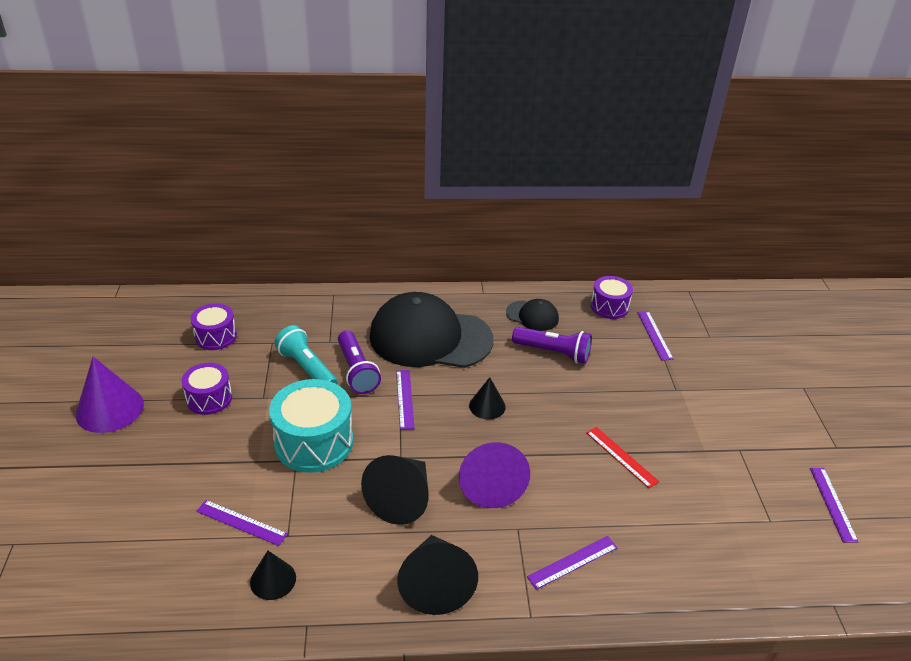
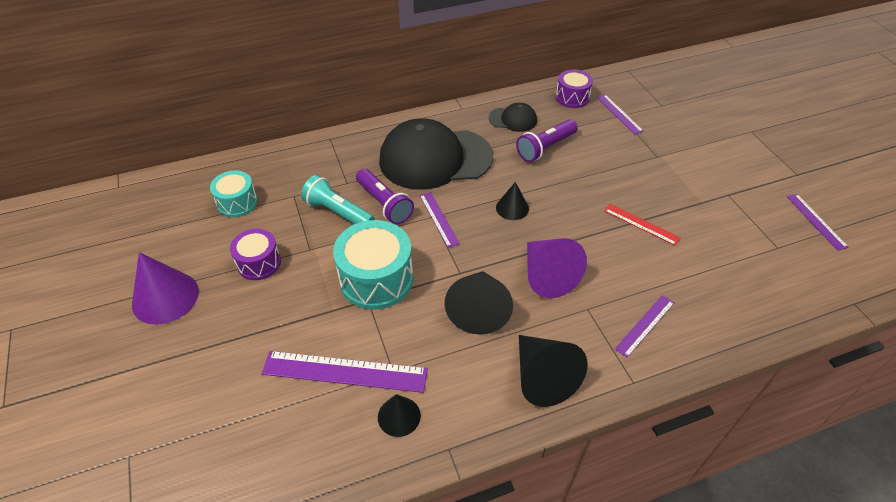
camera: 15 degrees left, 10 degrees up
purple drum [190,303,237,350] -> turquoise drum [210,170,258,217]
purple ruler [196,500,288,546] -> purple ruler [262,351,428,393], size x1.74
purple flashlight [512,327,592,364] -> purple flashlight turned 135 degrees clockwise [516,119,578,162]

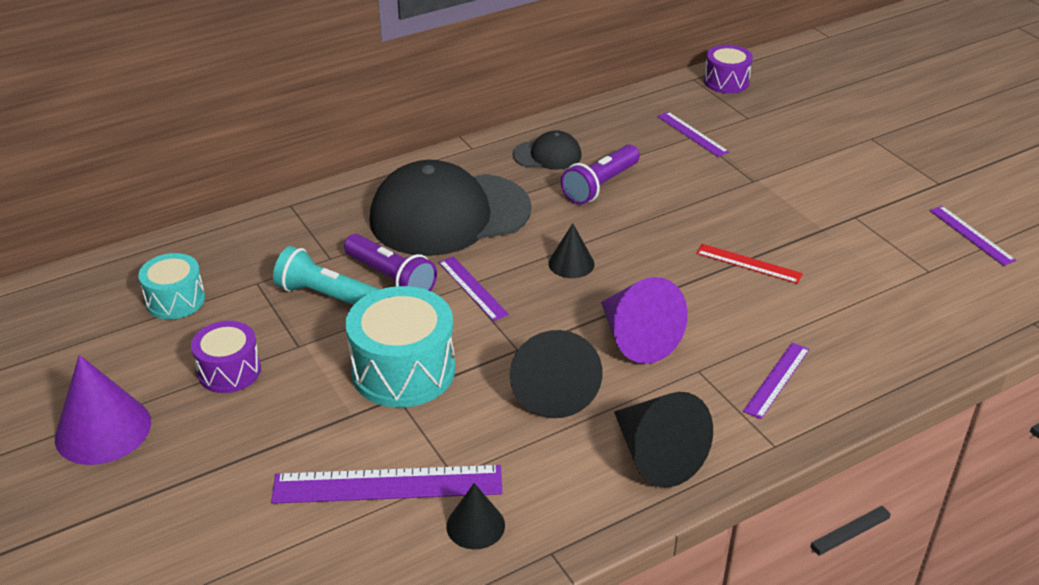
camera: 10 degrees left, 10 degrees down
purple drum [556,69,593,108] -> purple drum moved to [704,45,753,93]

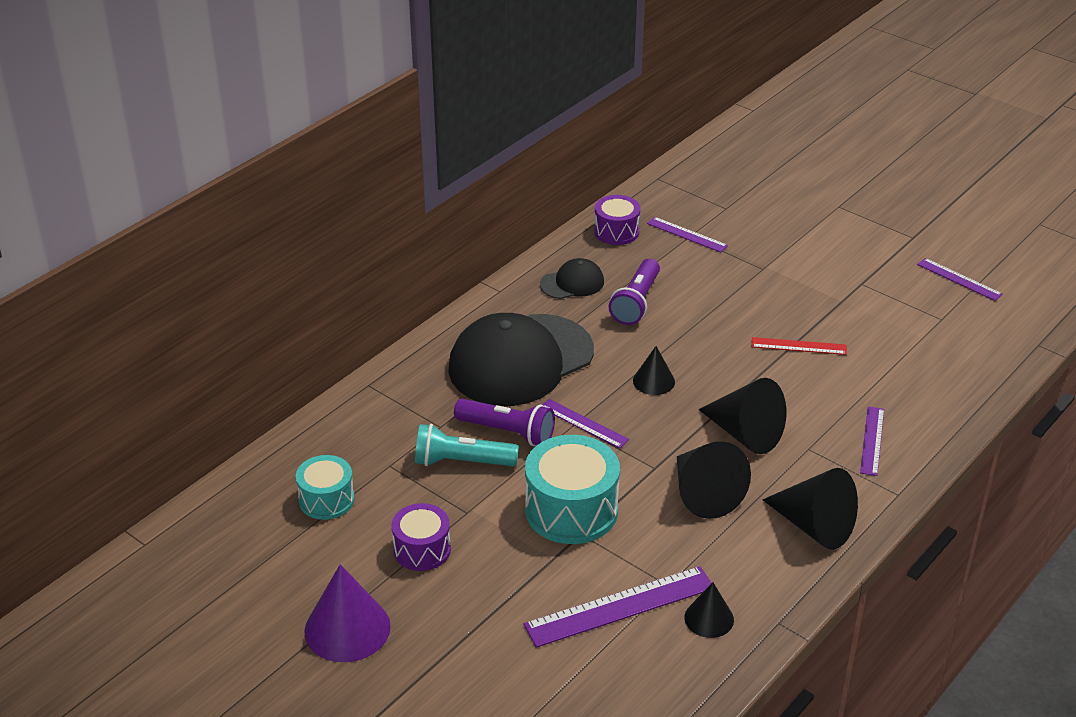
camera: 20 degrees left, 0 degrees up
purple cone [601,277,688,364] -> black cone [699,378,786,454]
purple drum [704,45,753,93] -> purple drum moved to [594,195,640,245]

